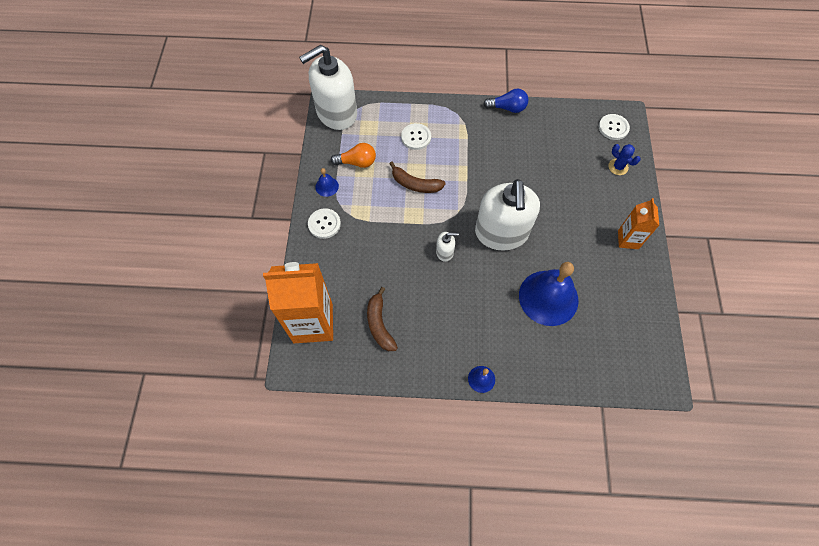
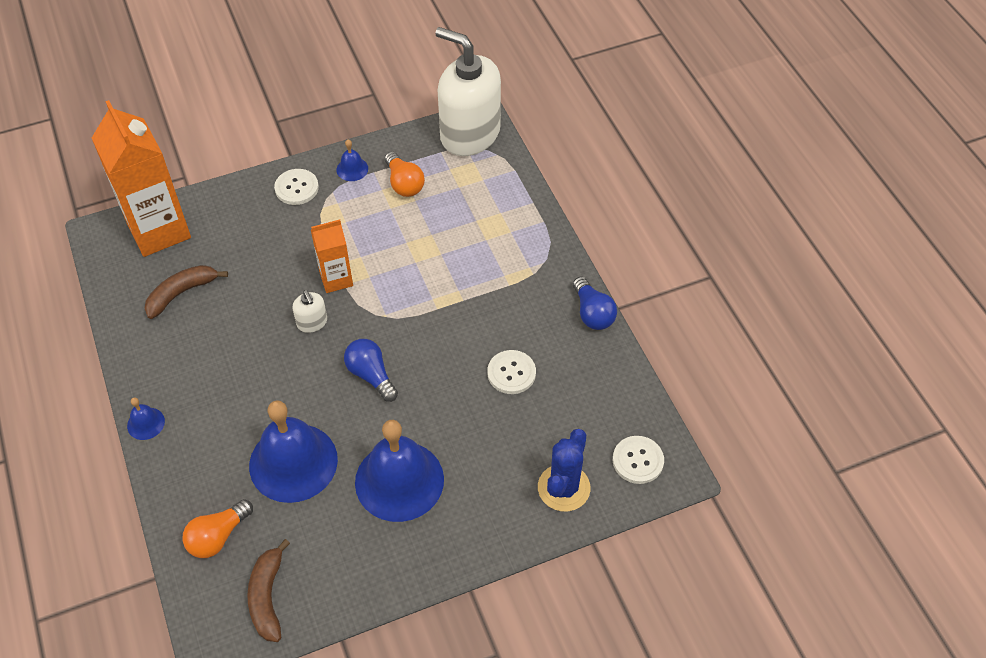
camera: 65 degrees right, 10 degrees down
brown banana [389,162,446,193] -> brown banana moved to [247,539,290,642]
white button [401,123,431,150] -> white button moved to [487,350,536,394]
white soap dispenser [475,179,540,251] -> blue light bulb [344,339,398,402]
blue cactus [608,144,641,175] -> blue cactus [538,429,591,511], size x1.58
orange carton [618,198,659,249] -> orange carton moved to [311,219,353,293]
none -> orange light bulb [183,499,253,558]
none -> blue bell [355,420,444,522]

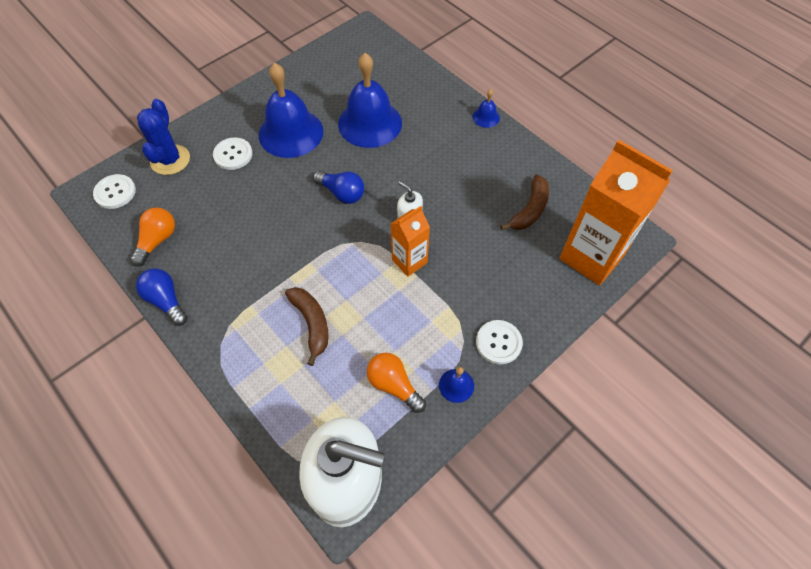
camera: 160 degrees right, 5 degrees up
orange light bulb [183,499,253,558] -> orange light bulb moved to [130,207,175,267]
brown banana [247,539,290,642] -> brown banana moved to [285,287,328,366]
white button [487,350,536,394] -> white button moved to [213,137,253,170]

